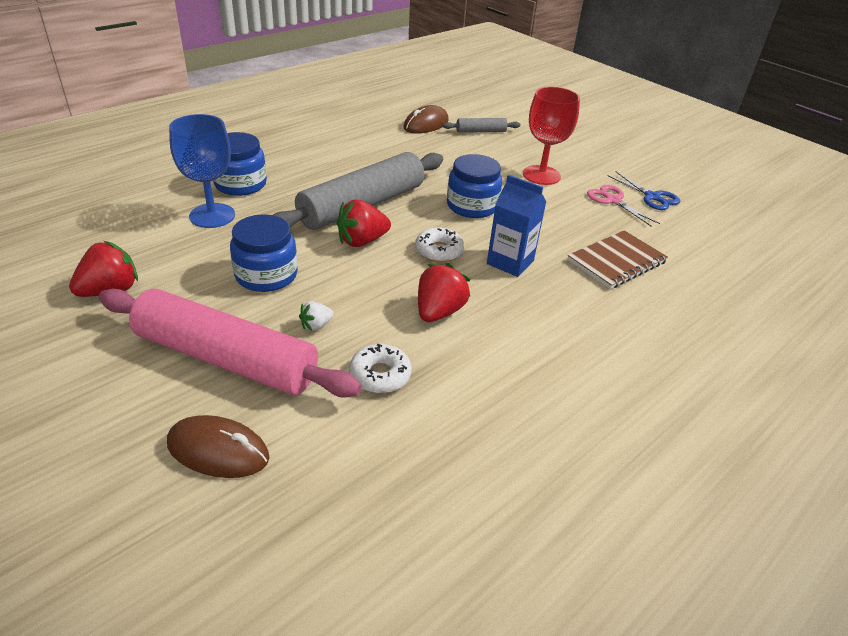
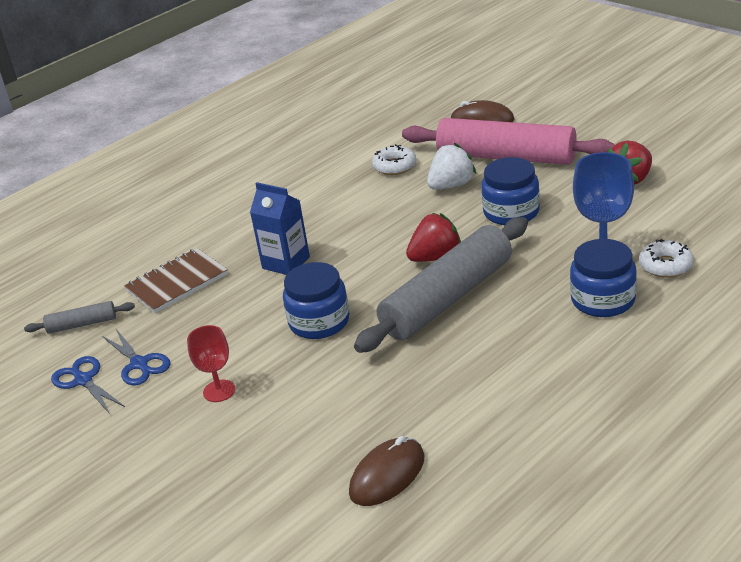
camera: 175 degrees left, 5 degrees down
white strawberry [299,301,334,331] -> white strawberry [427,143,476,190], size x1.86
white donut [415,227,464,262] -> white donut moved to [639,239,694,278]
red strawberry [418,263,470,322] -> none
grey rolling pin [443,118,520,133] -> grey rolling pin moved to [24,301,135,334]
red goblet [523,87,580,185] -> red goblet [187,325,235,402], size x0.62
pink scissors [587,185,660,226] -> blue scissors [102,329,171,385]

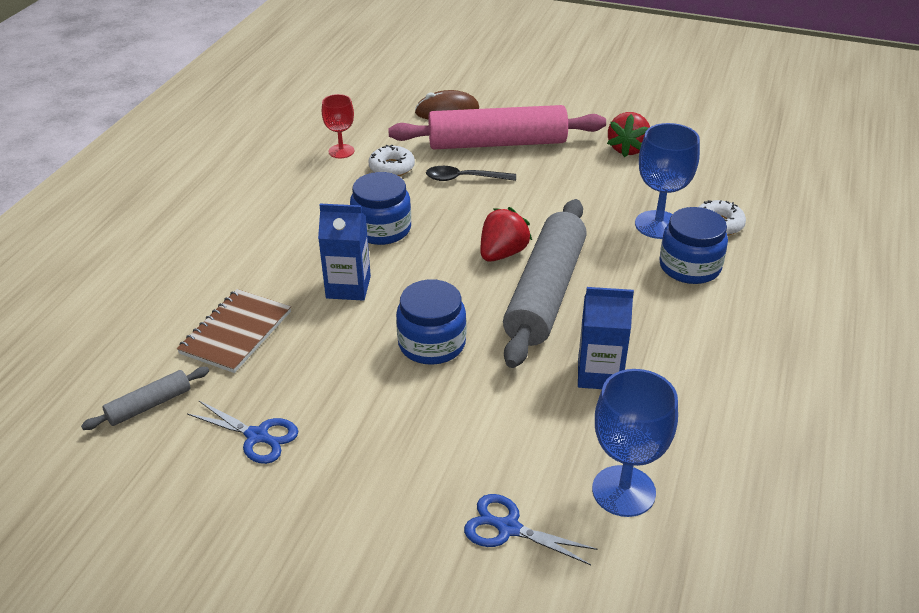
camera: 30 degrees left, 5 degrees up
blue scissors [51,356,125,414] -> blue scissors moved to [464,494,598,565]
red goblet [187,325,235,402] -> red goblet moved to [322,94,354,158]
brown mouse [349,436,425,506] -> blue goblet [592,369,678,517]
white strawberry [427,143,476,190] -> black spoon [426,166,516,181]
blue jar [481,157,540,225] -> blue jar moved to [350,172,411,245]
none -> blue carton [578,287,634,389]

